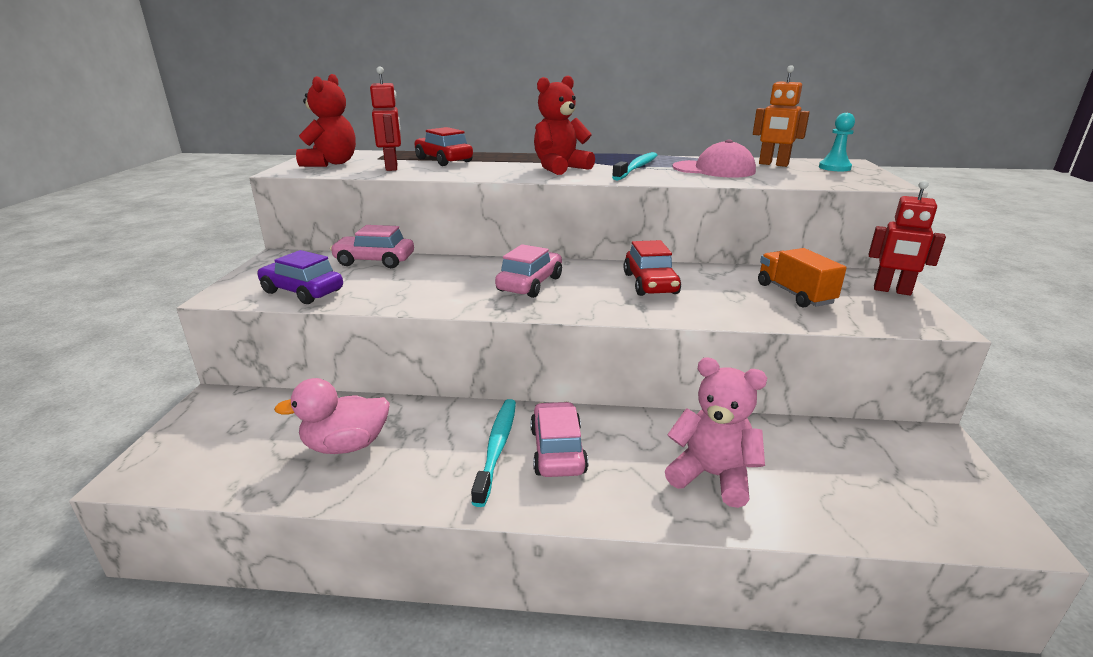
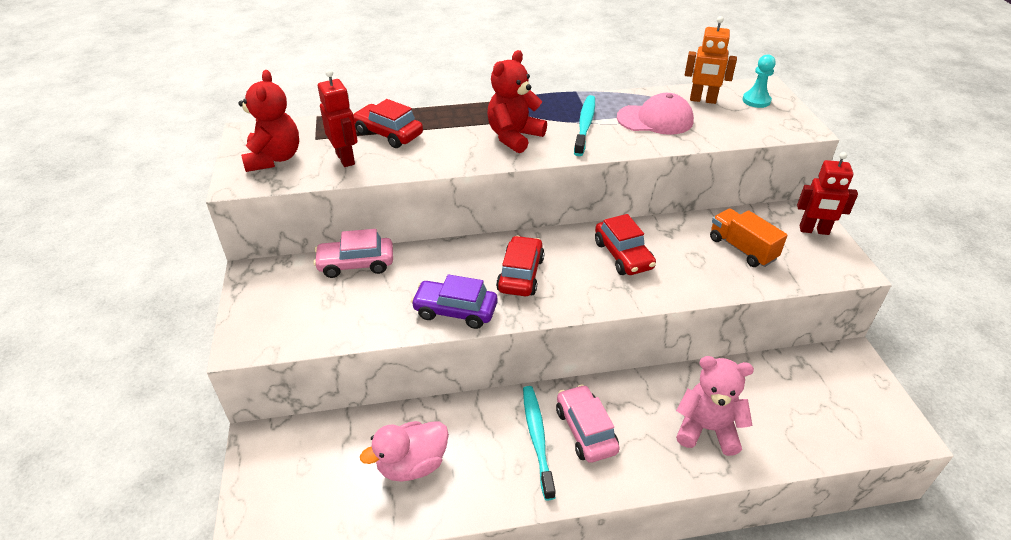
camera: 15 degrees left, 15 degrees up
purple car [257,250,343,304] -> purple car moved to [411,274,498,329]
pink car [495,244,562,298] -> red car [496,236,545,296]

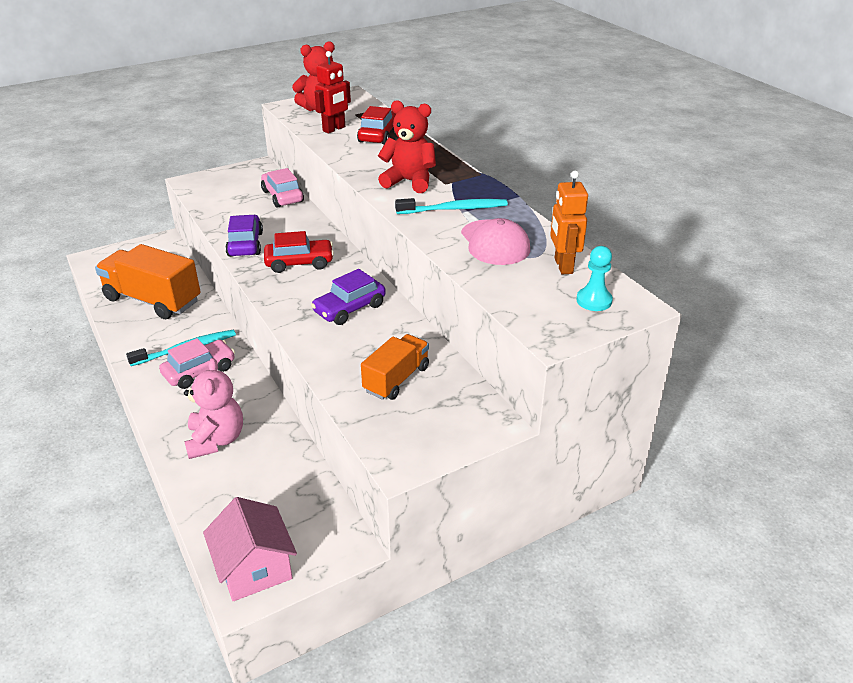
camera: 70 degrees right, 5 degrees down
pink duck [360,421,449,482] -> orange truck [95,244,201,319]
red car [595,214,656,275] -> purple car [311,269,386,325]
red robot [797,152,858,235] -> none
none -> pink house [203,497,297,601]

